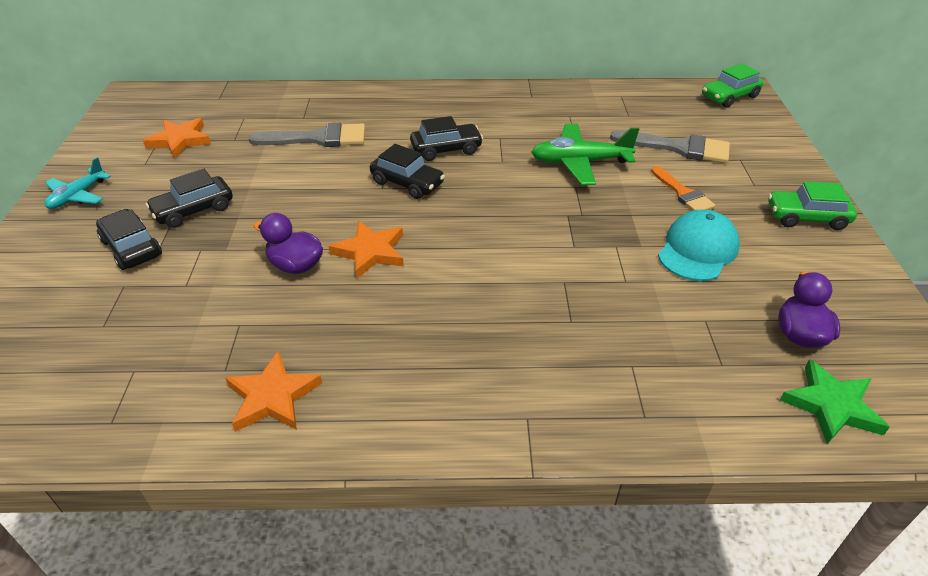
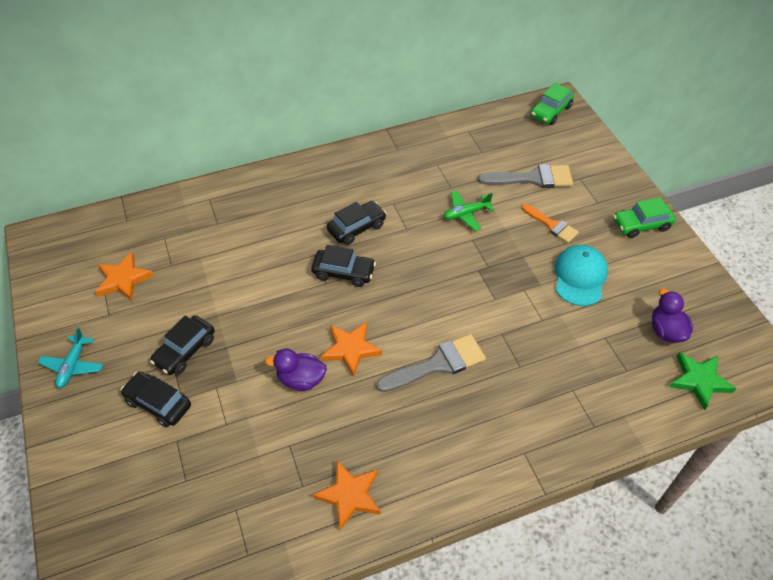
camera: 20 degrees left, 10 degrees up
grey brush [249,123,365,147] -> grey brush moved to [376,334,486,392]
green plane [531,124,639,185] -> green plane [443,191,494,231], size x0.63

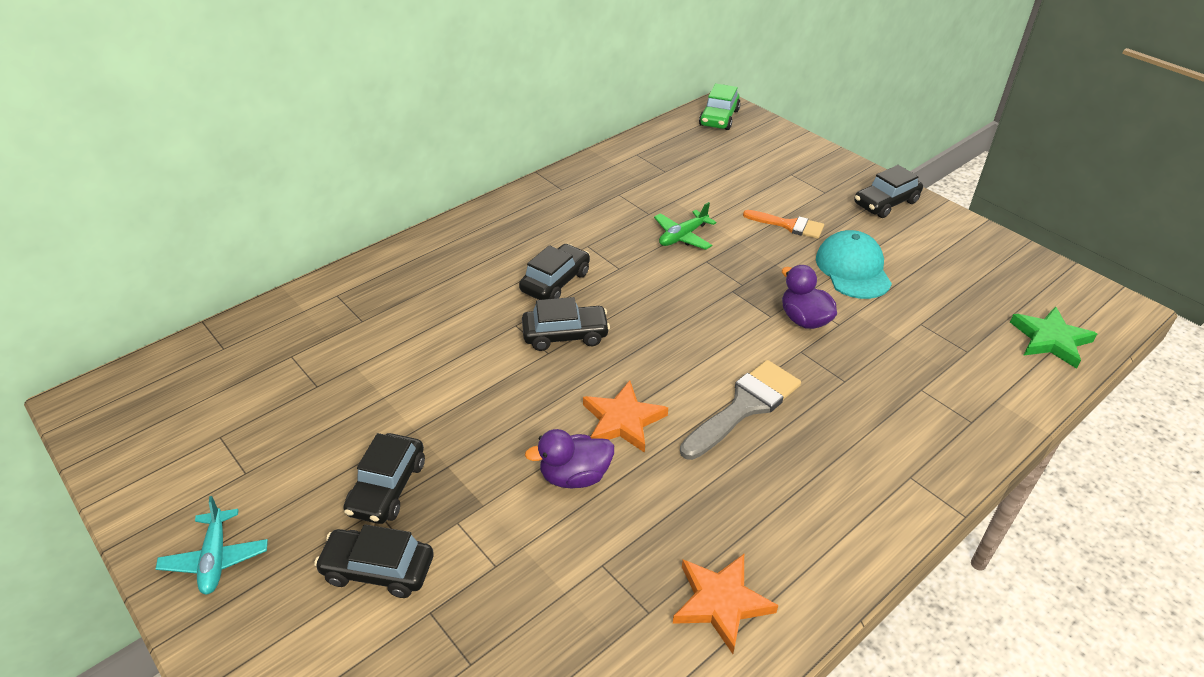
camera: 20 degrees left, 10 degrees down
orange star [95,252,154,301] -> none
grey brush [478,164,573,188] -> none
green car [613,197,676,238] -> black car [854,165,923,218]
purple duck [652,288,693,343] -> purple duck moved to [782,265,837,329]

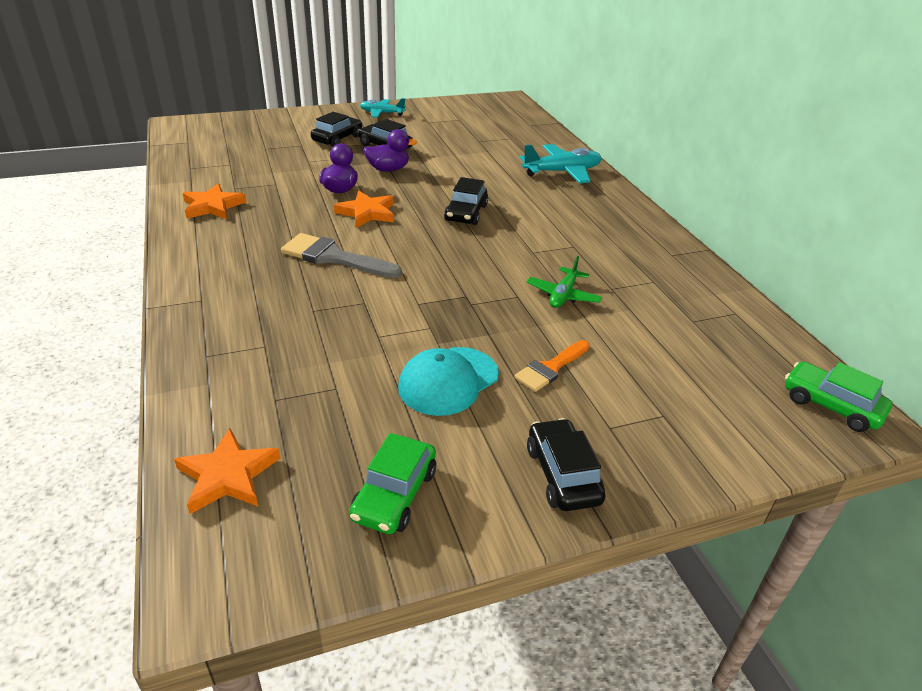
camera: 110 degrees right, 5 degrees down
black car [519,244,590,300] -> none
green plane [654,202,716,250] -> green plane turned 135 degrees counterclockwise [527,256,602,308]
grey brush [680,360,801,460] -> grey brush turned 135 degrees clockwise [281,233,402,278]
purple duck [782,265,837,329] -> purple duck moved to [363,129,417,172]
turquoise cap [816,230,892,299] -> turquoise cap turned 120 degrees clockwise [398,347,499,416]
green star [1010,306,1097,369] -> orange star [174,428,281,514]
none -> green car [349,433,436,534]
none -> turquoise plane [520,144,602,183]

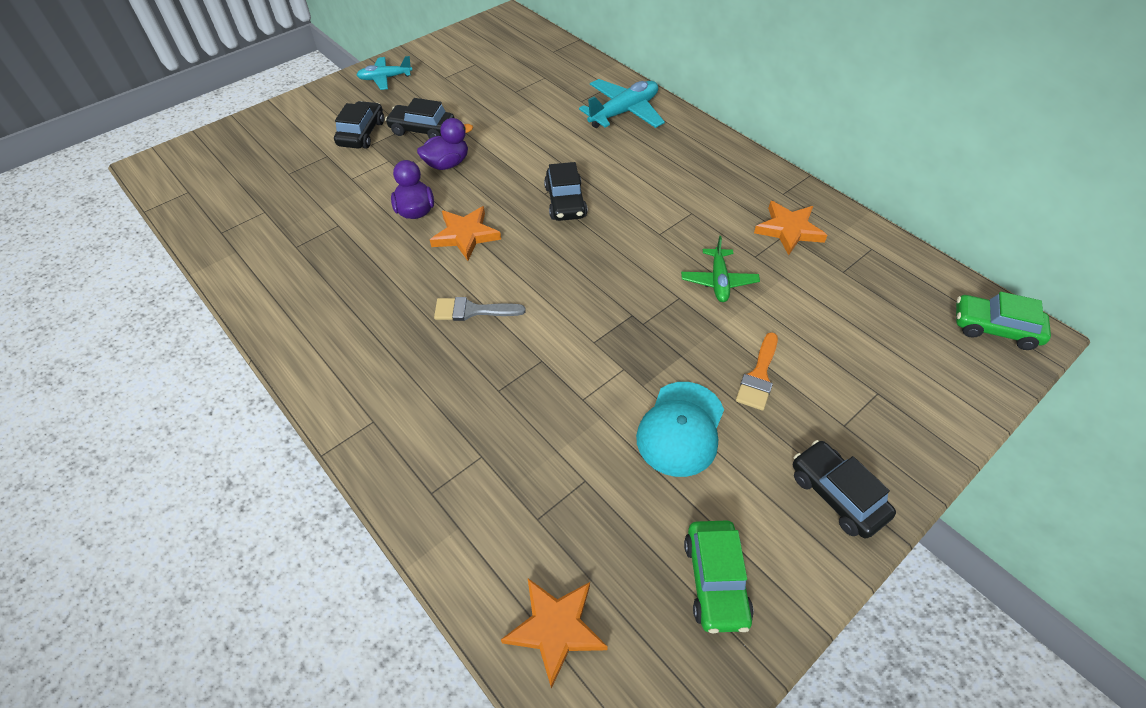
camera: 20 degrees left, 15 degrees up
orange star [183,184,247,219] -> orange star moved to [754,201,828,255]
grey brush [281,233,402,278] -> grey brush [434,297,526,321], size x0.65

